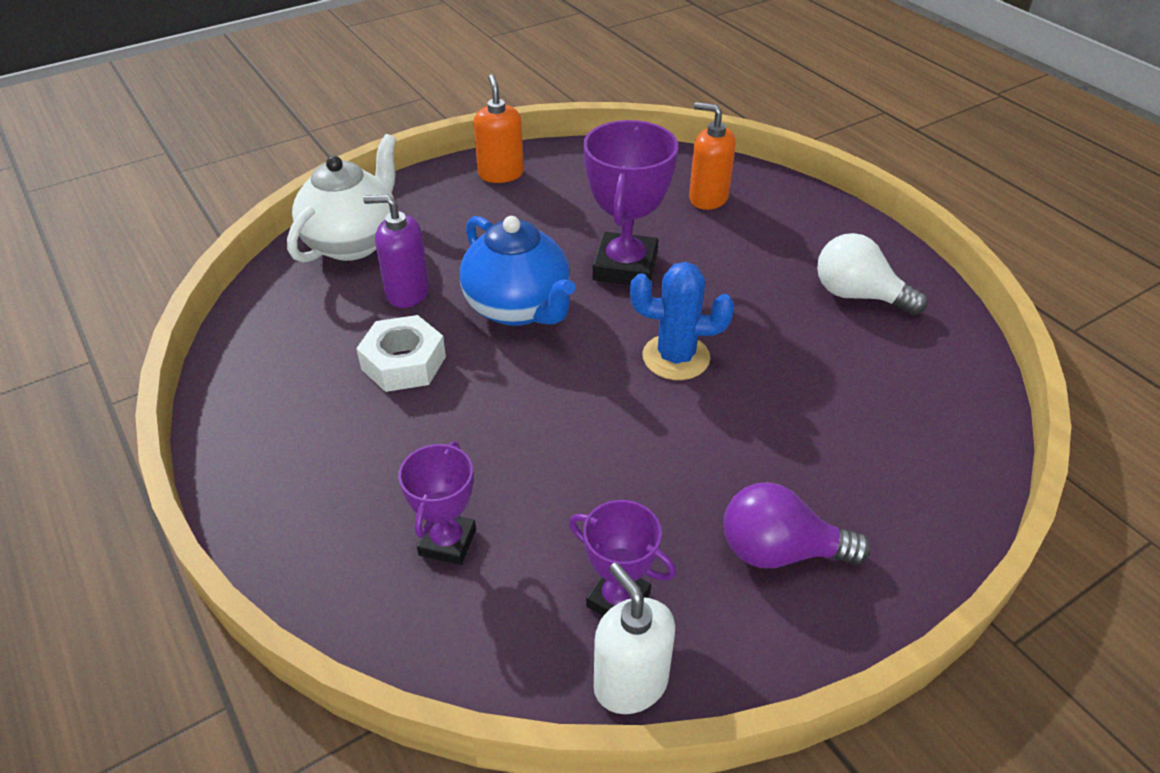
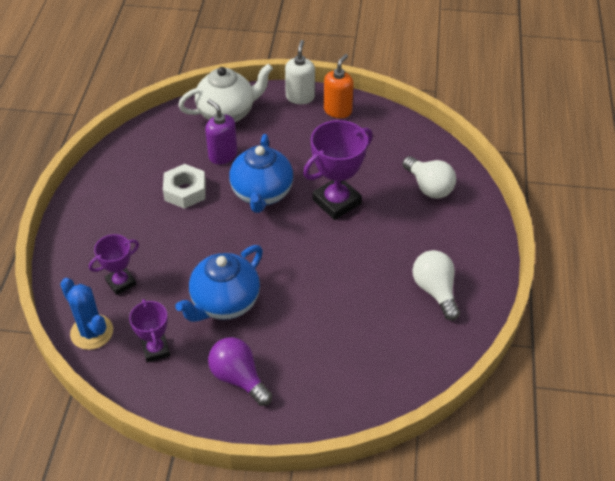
camera: 40 degrees right, 5 degrees up
white soap dispenser [594,562,675,714] -> white soap dispenser moved to [285,40,315,104]
blue cactus [630,262,734,380] -> blue cactus moved to [60,278,113,350]
orange soap dispenser [689,102,736,210] -> white light bulb [402,156,456,199]
none -> blue teapot [175,245,263,322]

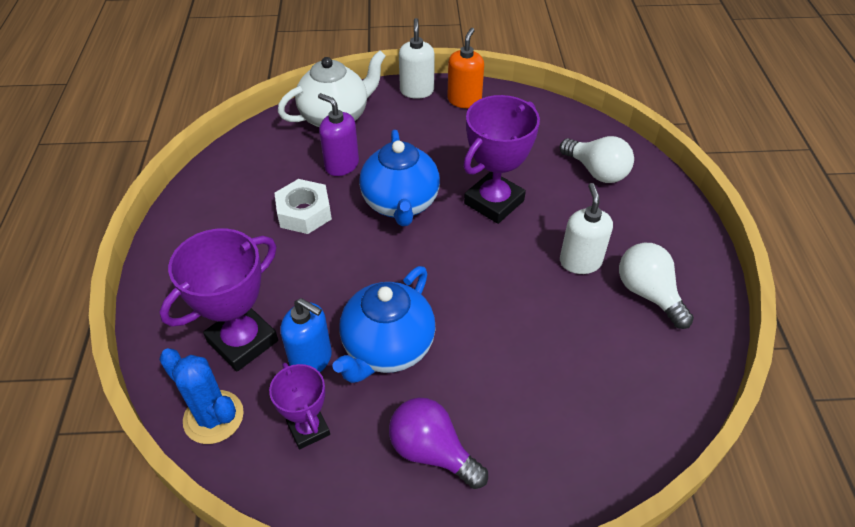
camera: 10 degrees left, 0 degrees up
purple trophy [89,234,139,295] -> purple trophy [160,228,278,371], size x1.68
none -> blue soap dispenser [280,298,332,372]
none -> white soap dispenser [560,183,613,274]

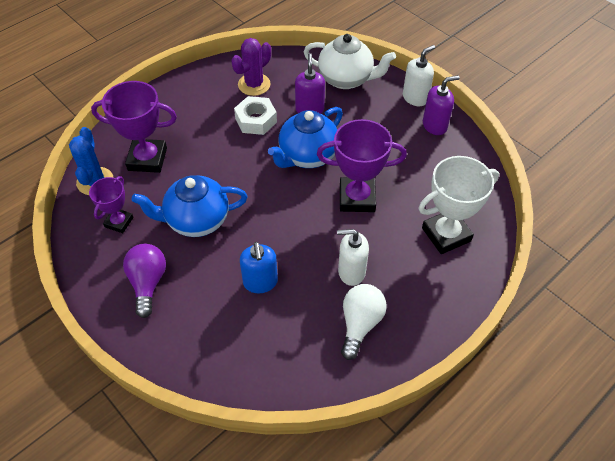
camera: 50 degrees right, 5 degrees up
blue soap dispenser [280,298,332,372] -> blue soap dispenser moved to [240,242,278,293]
orange soap dispenser [447,28,484,108] -> purple soap dispenser [423,75,460,135]
white light bulb [560,136,634,183] -> white trophy [418,156,499,254]
white soap dispenser [560,183,613,274] -> white soap dispenser turned 135 degrees counterclockwise [337,229,369,286]
none -> purple cactus [231,38,271,96]

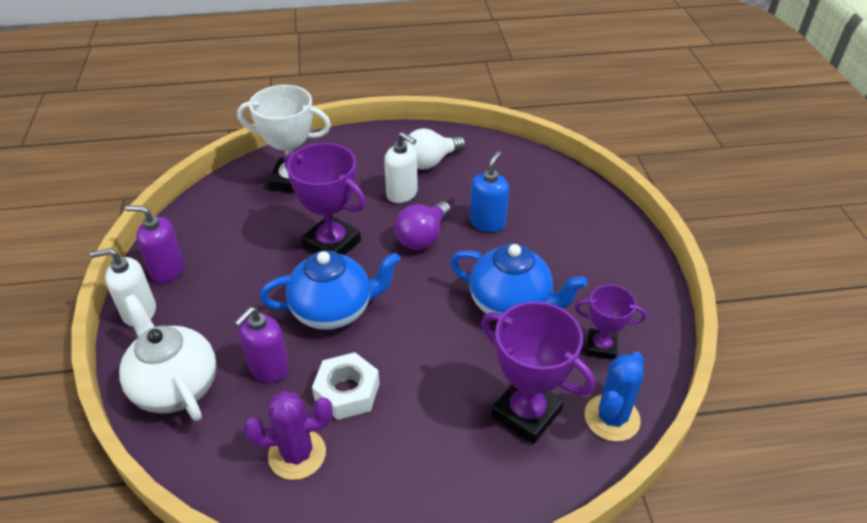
camera: 145 degrees left, 10 degrees down
purple trophy [89,176,134,233] -> purple trophy turned 45 degrees clockwise [575,285,647,360]
purple light bulb [123,243,166,318] -> purple light bulb moved to [395,201,451,250]

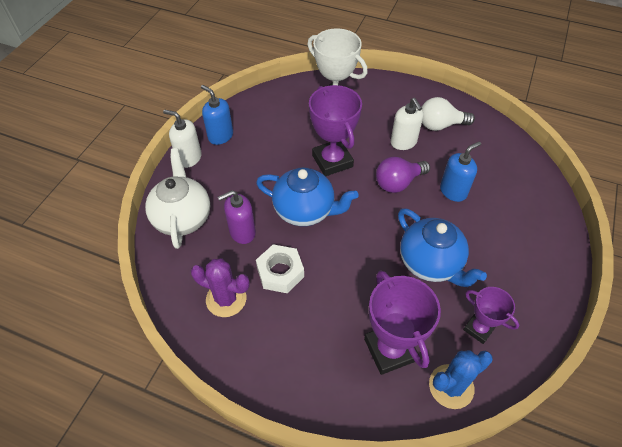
camera: 30 degrees right, 10 degrees up
purple soap dispenser [126,205,184,283] -> blue soap dispenser [201,85,233,145]

